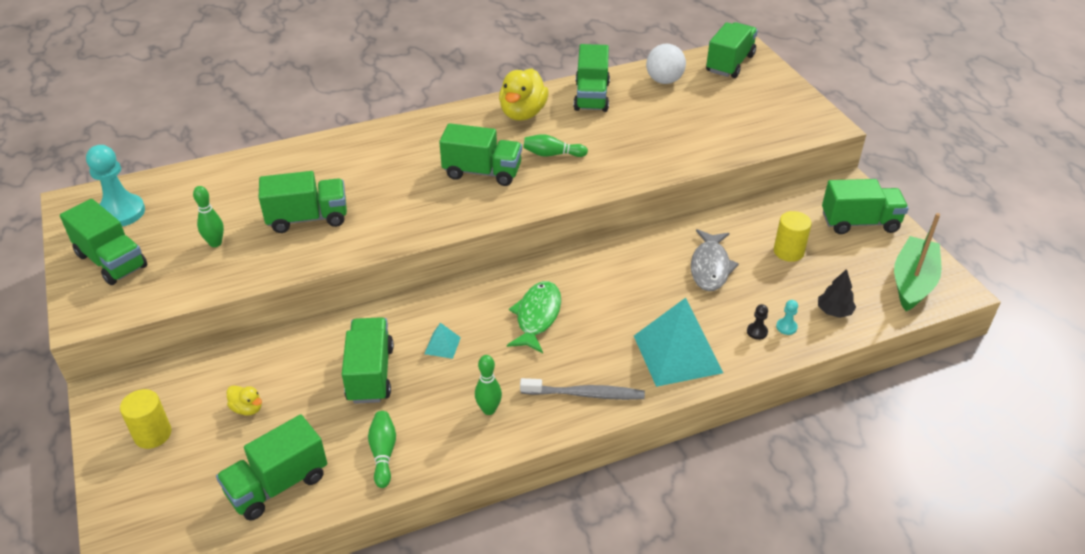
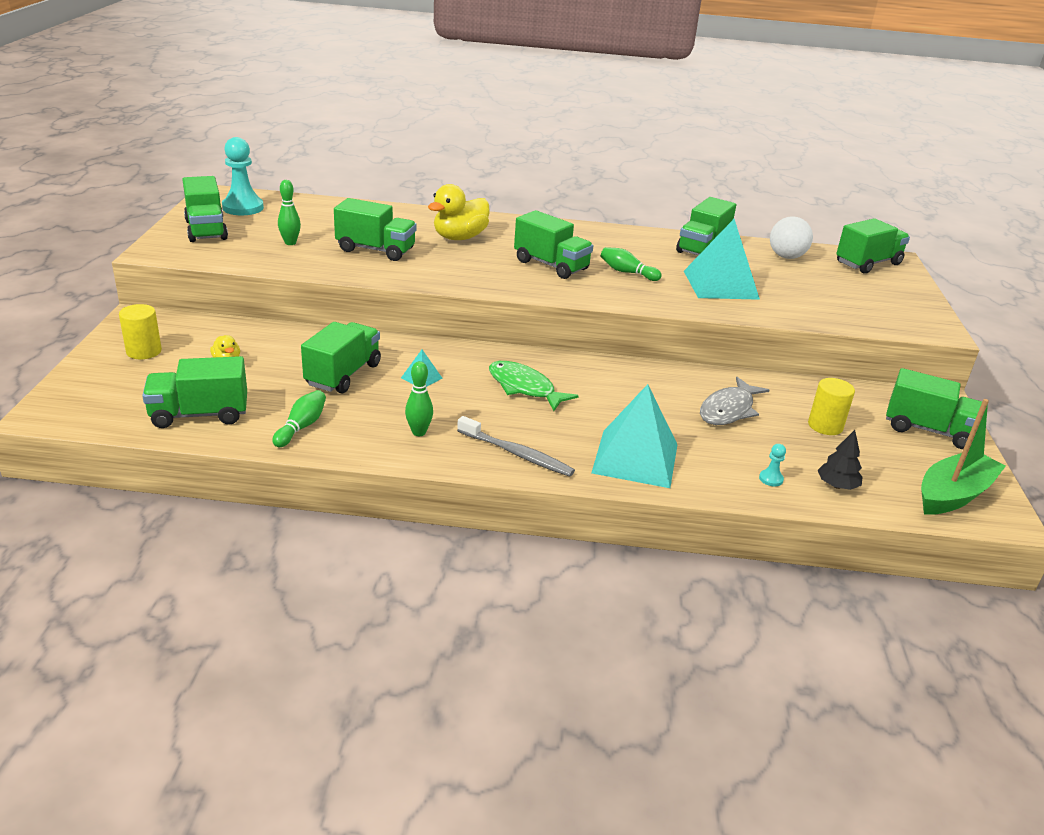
camera: 25 degrees right, 10 degrees down
yellow duck [499,68,549,121] -> yellow duck moved to [428,184,490,240]
green fish [507,281,561,353] -> green fish turned 90 degrees counterclockwise [489,361,579,411]
black pawn [747,304,768,340] -> none
none -> turquoise pyramid [684,219,760,300]

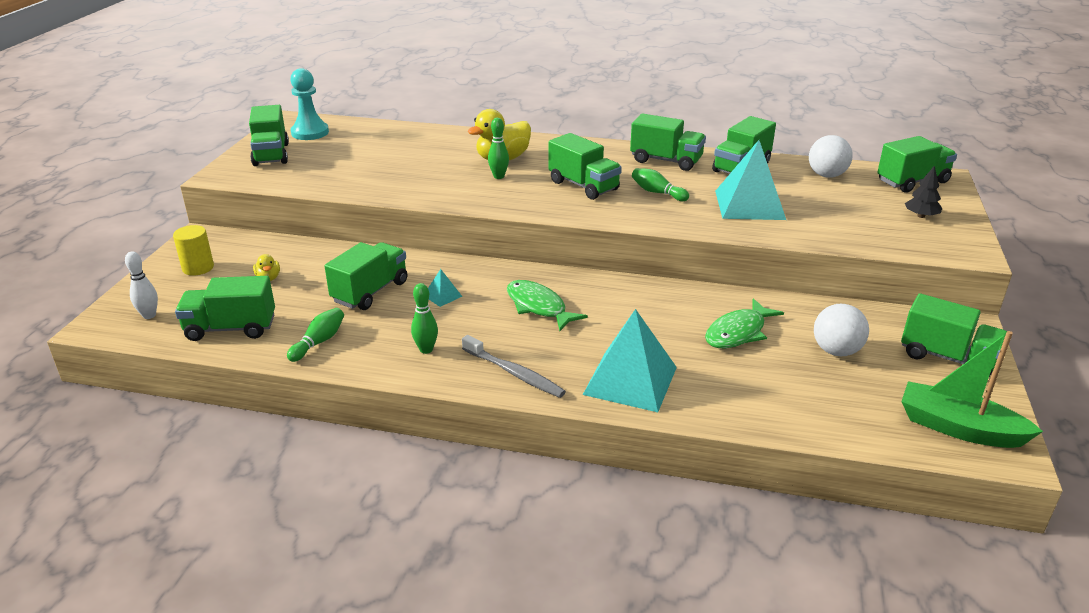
camera: 10 degrees right, 0 degrees up
green bowling pin [278,180,301,245] -> green bowling pin moved to [488,118,509,179]
green truck [334,198,417,261] -> green truck moved to [630,113,706,171]
grey fish [700,377,769,425] -> green fish [705,298,784,348]
turquoise pawn [759,444,786,486] -> none
yellow cylinder [808,378,855,435] -> white ball [814,304,869,356]
black tree [817,430,862,490] -> black tree moved to [905,166,942,218]
green boat [921,399,1006,515] -> green boat turned 120 degrees counterclockwise [901,331,1043,448]
none -> white bowling pin [125,251,158,319]

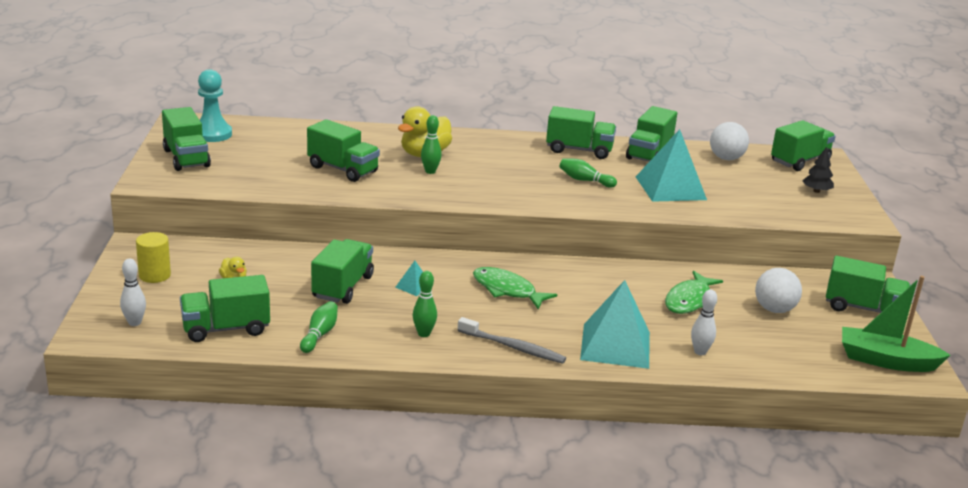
camera: 15 degrees left, 5 degrees down
green truck [549,133,622,200] -> green truck moved to [307,119,380,182]
none -> white bowling pin [691,289,717,355]

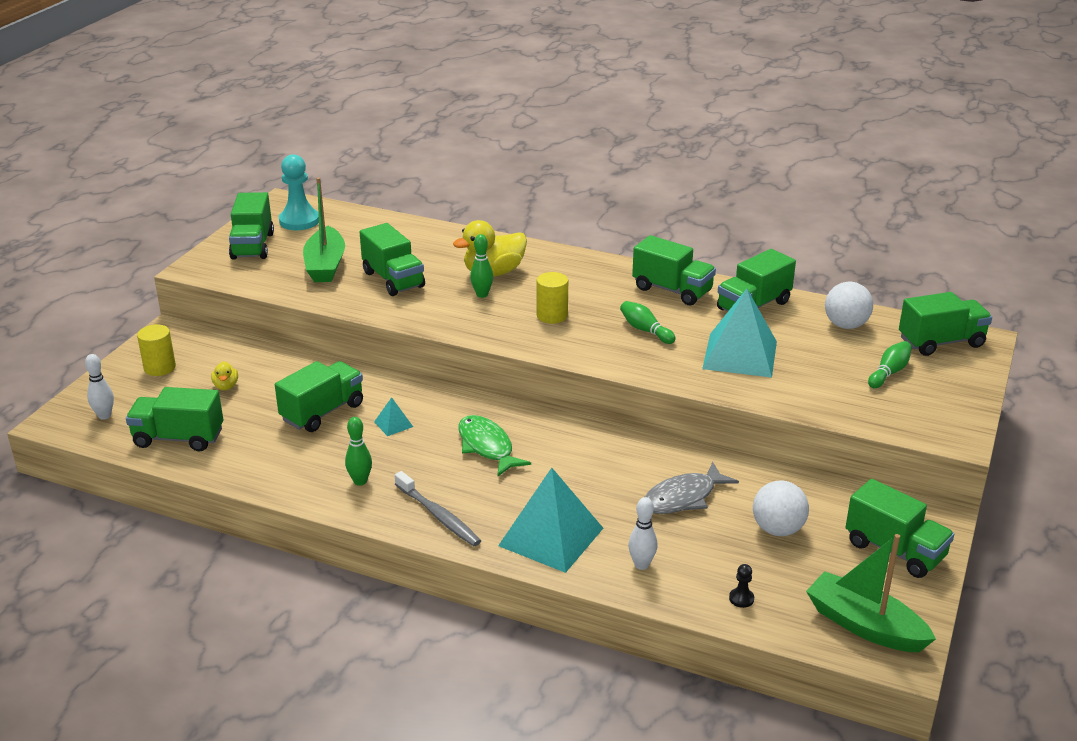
camera: 25 degrees right, 5 degrees up
green bowling pin [300,301,338,353] -> green bowling pin moved to [868,341,912,388]
green fish [665,271,723,314] -> grey fish [645,462,739,514]
black tree [802,147,834,193] -> none
none -> green boat [303,177,345,282]
none -> yellow cylinder [537,272,568,324]
none -> black pawn [729,564,754,608]

